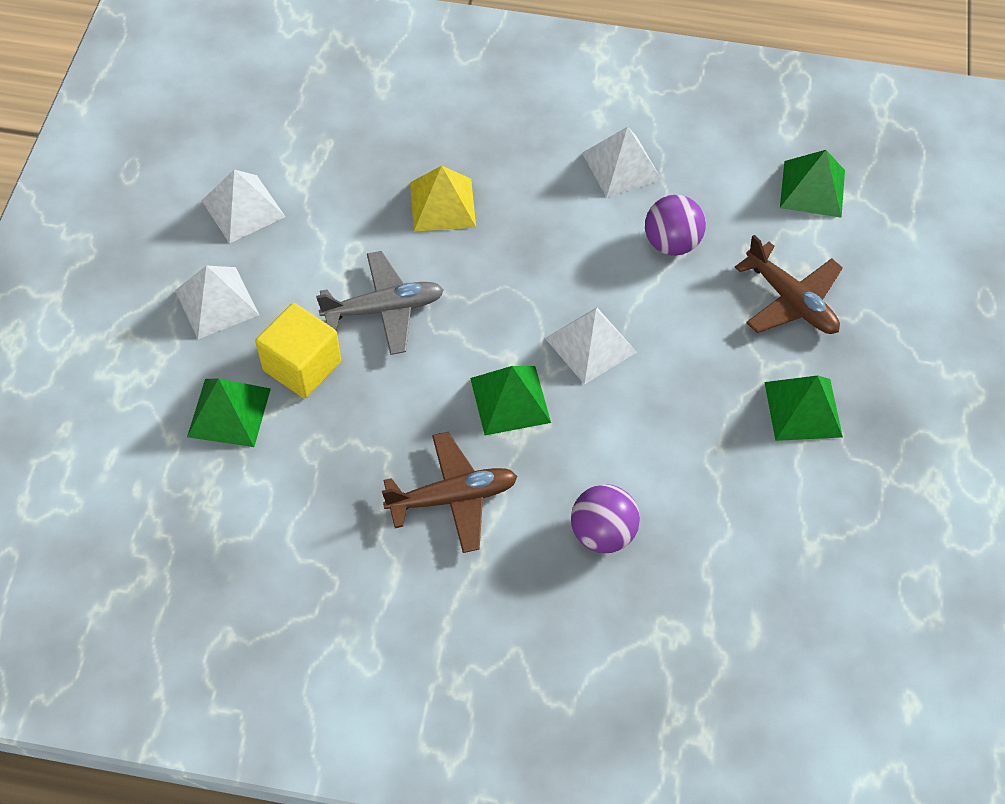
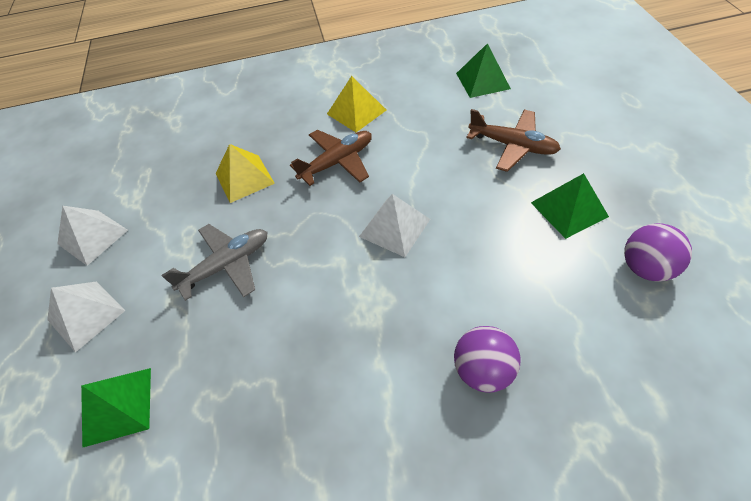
camera: 15 degrees left, 5 degrees down
yellow cube [255,303,341,398] -> none
brown plane [382,432,518,553] -> brown plane moved to [290,130,372,186]
green pyramid [470,366,551,435] -> none
white pyramid [582,127,662,197] -> yellow pyramid [327,76,386,132]
purple ball [645,195,706,256] -> purple ball moved to [624,223,692,282]

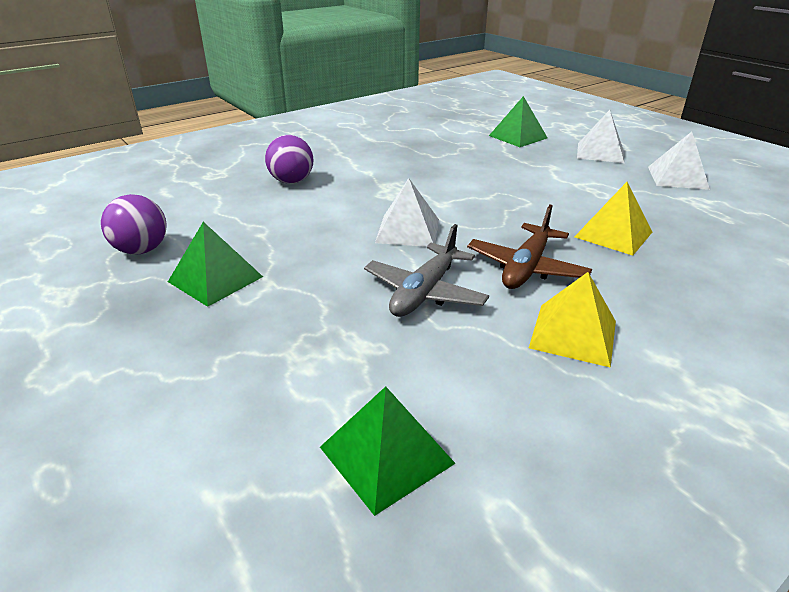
camera: 150 degrees right, 20 degrees down
grey plane [162,224,268,301] -> grey plane moved to [364,224,489,317]
brown plane [466,109,561,172] -> none

